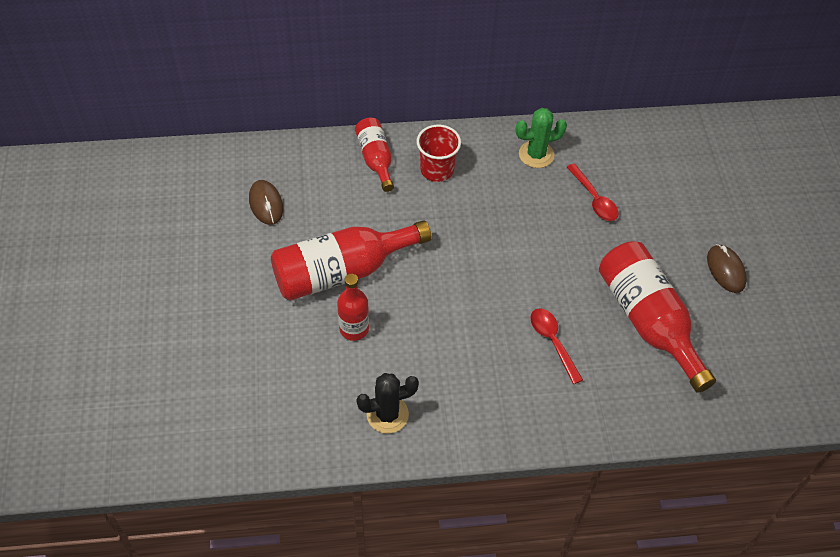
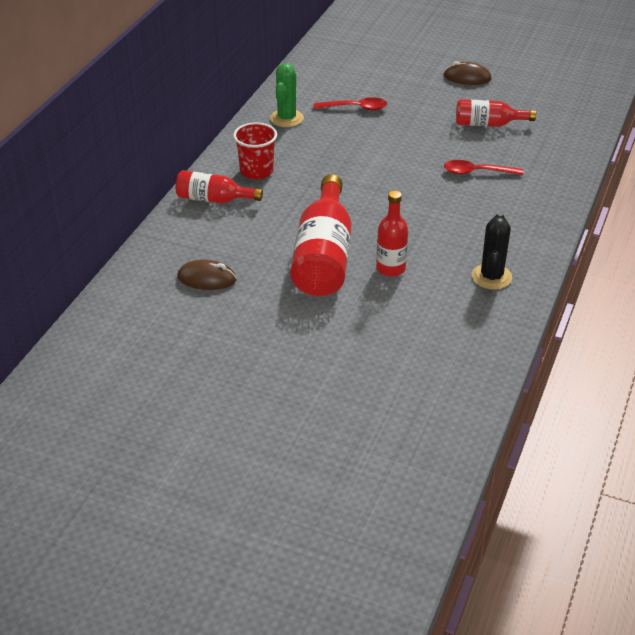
camera: 60 degrees left, 15 degrees down
red bottle [599,241,716,393] -> red bottle [456,99,536,127], size x0.56

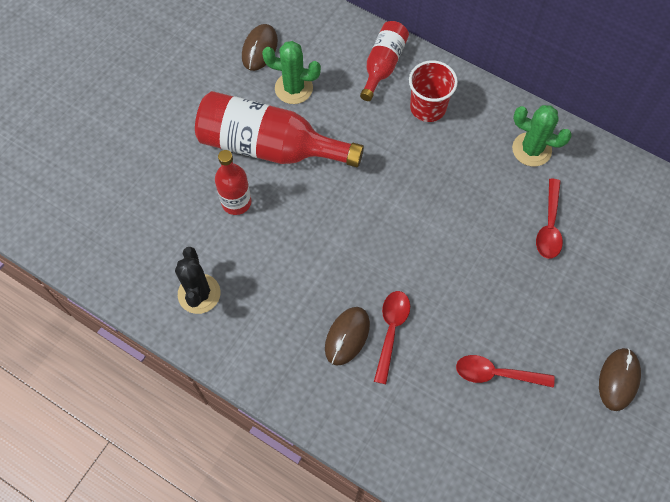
camera: 100 degrees right, 25 degrees up
red bottle [456,99,536,127] -> red spoon [456,355,555,388]
black cactus [472,213,512,290] -> black cactus turned 60 degrees clockwise [175,247,221,314]
none -> green cactus [262,41,321,104]
none -> brown mouse [325,307,370,366]

